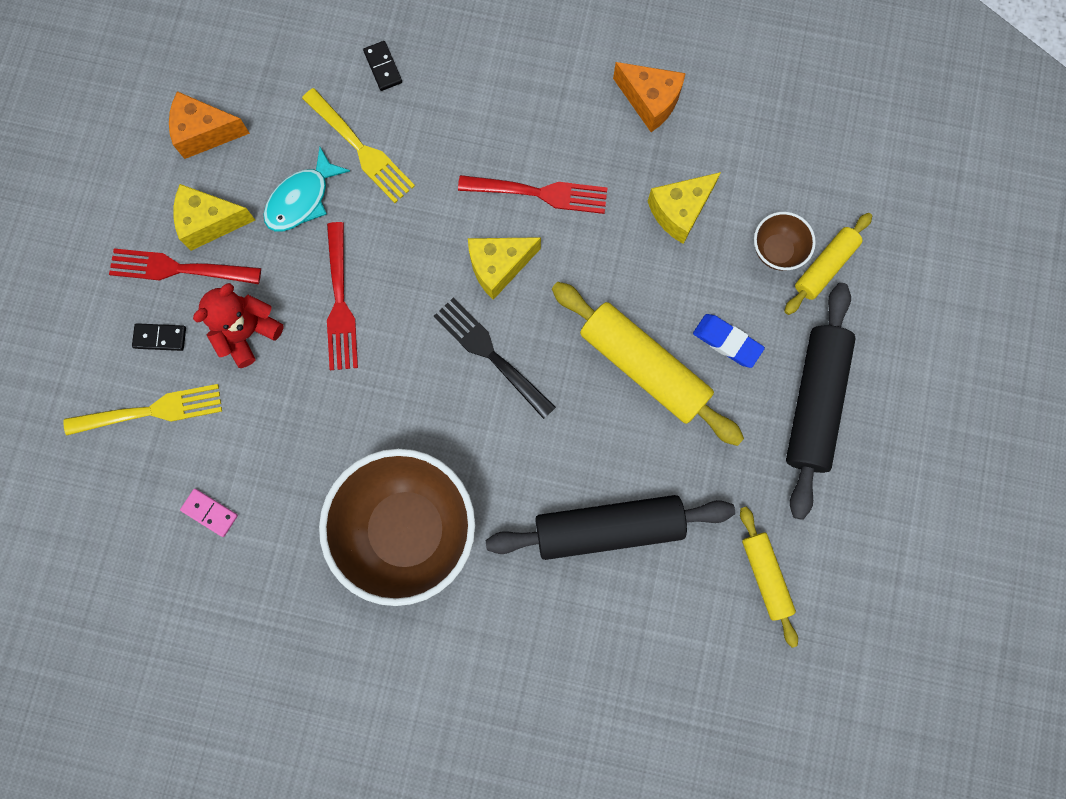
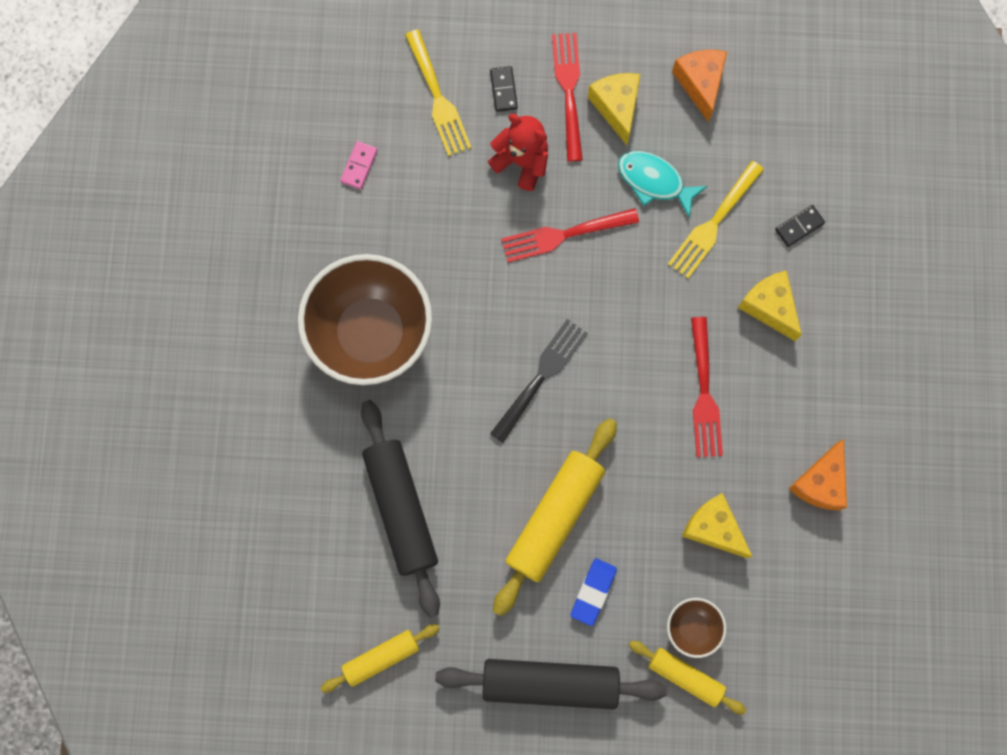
camera: 80 degrees right, 0 degrees up
yellow cheese [468,237,541,300] -> yellow cheese moved to [738,270,802,341]

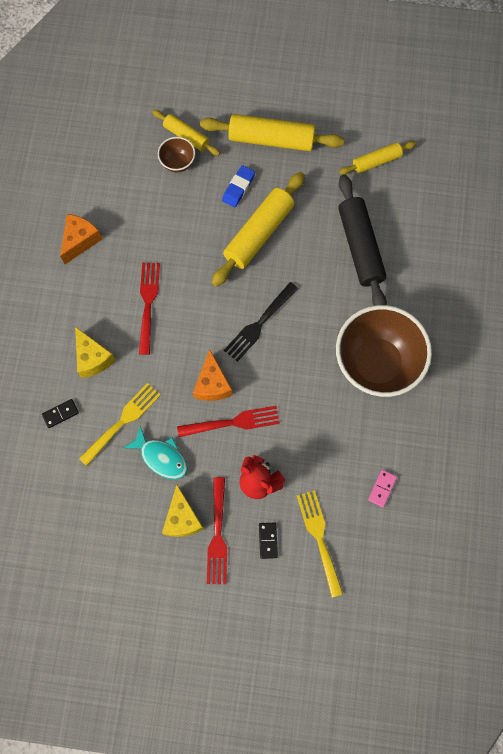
camera: 175 degrees left, 5 degrees down
black rolling pin [435,659,667,709] -> yellow rolling pin [200,114,344,151]
orange cheese [672,50,727,122] -> orange cheese moved to [193,349,233,401]
yellow cheese [682,493,753,558] -> none

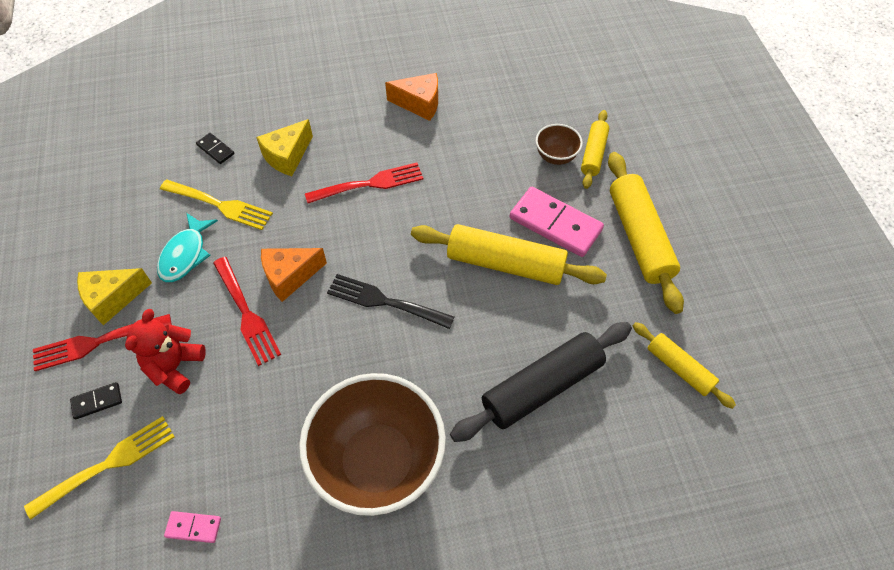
camera: 70 degrees right, 15 degrees down
blue eraser [222,165,255,207] -> pink domino [510,187,604,257]

